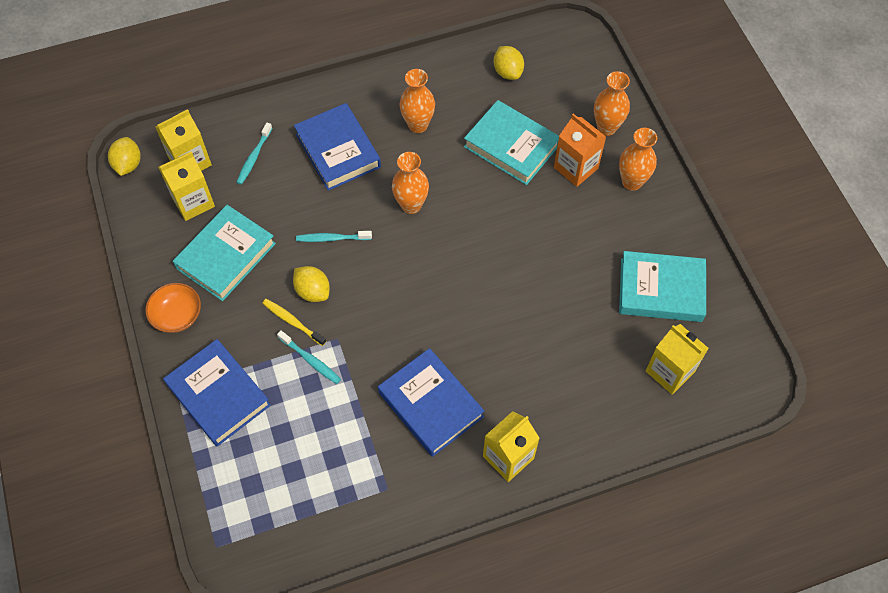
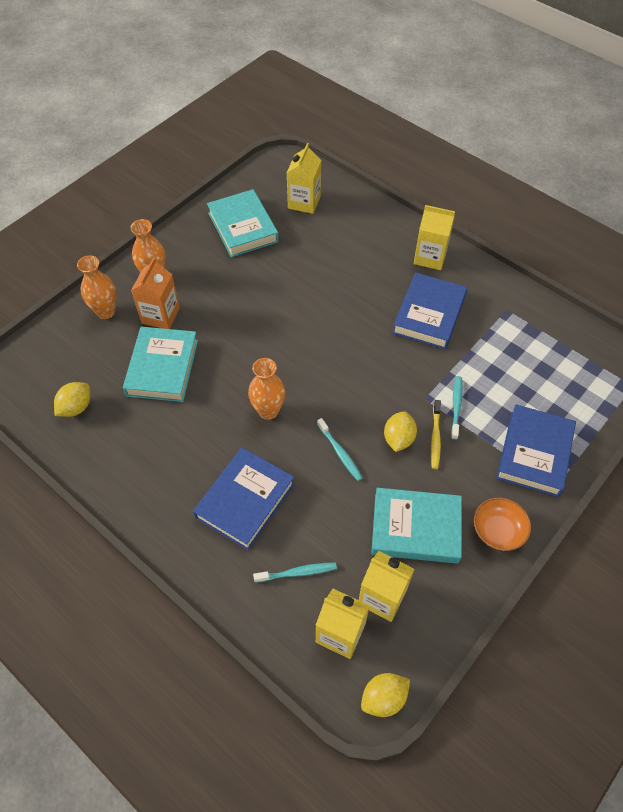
camera: 120 degrees left, 5 degrees down
orange vase [400,69,435,133] -> none

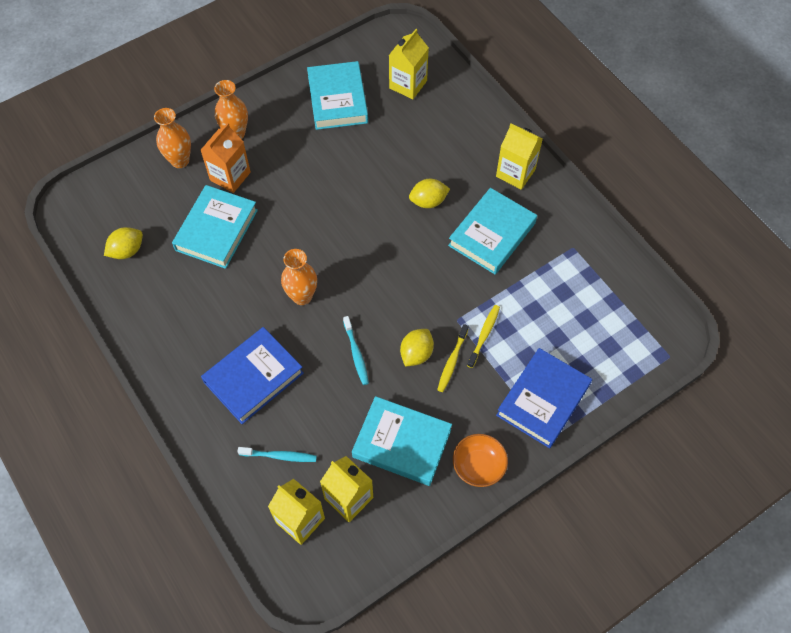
camera: 15 degrees right, 5 degrees up
yellow lemon [361,673,410,717] -> yellow lemon moved to [409,179,450,208]
blue book [393,272,467,350] -> turquoise book [448,188,537,274]
turquoise toothbrush [451,376,463,440] -> yellow toothbrush [467,305,500,368]

